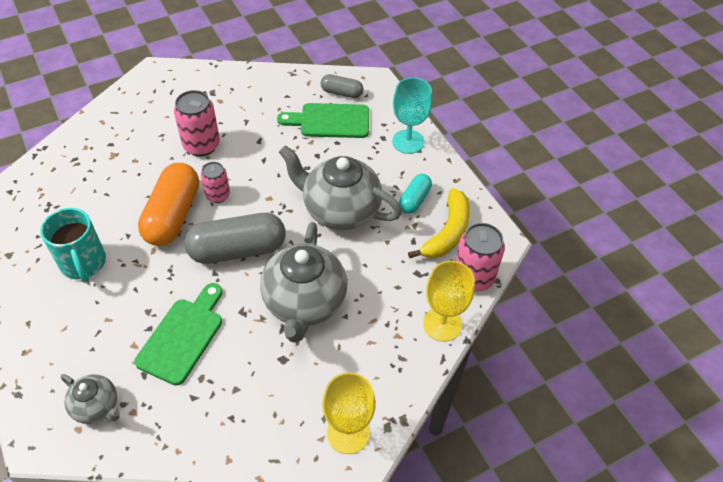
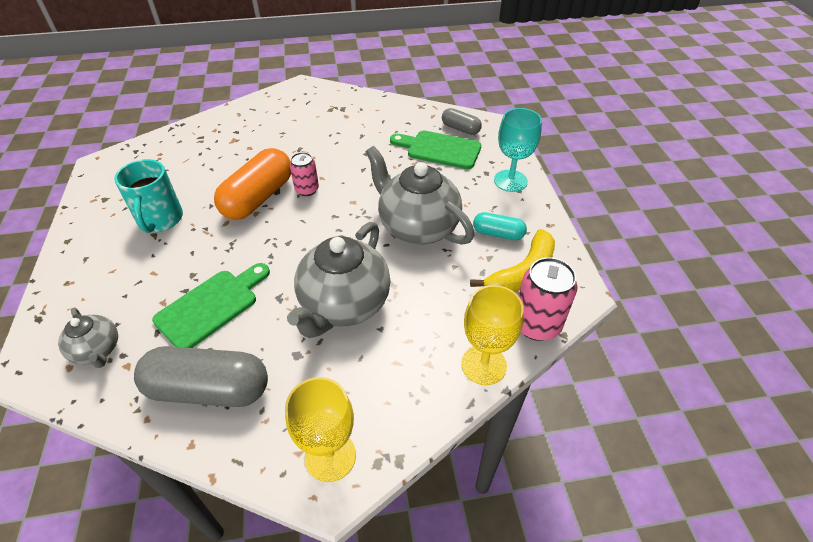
camera: 20 degrees right, 5 degrees down
pink can [174,90,220,156] -> none
grey capsule [185,213,286,264] -> grey capsule moved to [134,346,268,407]
turquoise capsule [399,174,432,214] -> turquoise capsule turned 60 degrees clockwise [473,212,527,240]

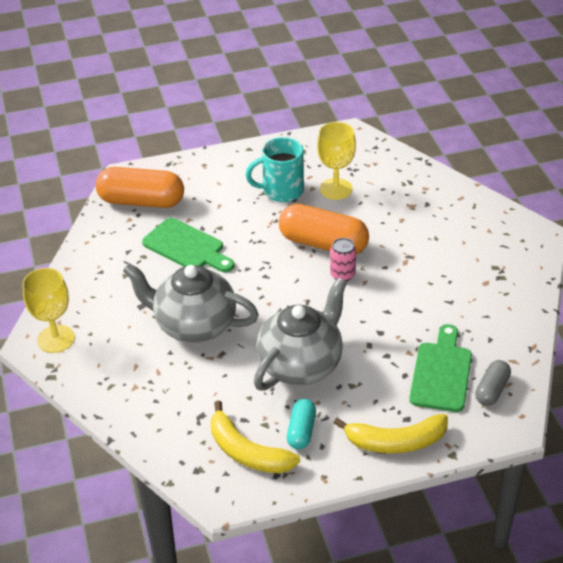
camera: 85 degrees right, 5 degrees down
grey teapot [58,308,118,368] -> orange capsule [95,167,184,208]
grey capsule [134,346,268,407] -> none
yellow goblet [461,285,524,385] -> yellow goblet moved to [317,122,356,200]
turquoise goblet [494,108,542,192] -> yellow banana [334,414,448,453]
pink can [518,257,577,341] -> none

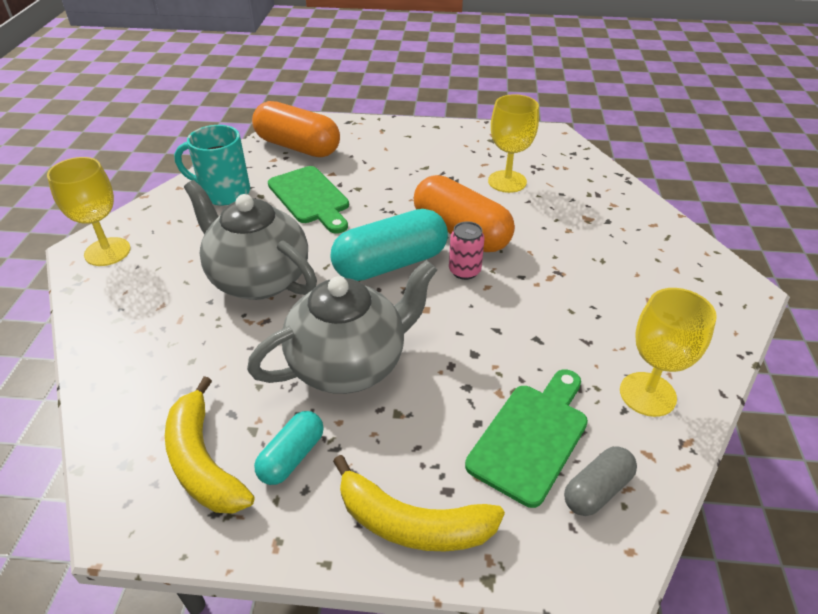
camera: 20 degrees right, 0 degrees up
turquoise mug [246,137,304,202] -> turquoise mug moved to [174,125,250,205]
none -> turquoise capsule [331,209,448,281]
none -> yellow goblet [620,288,717,417]

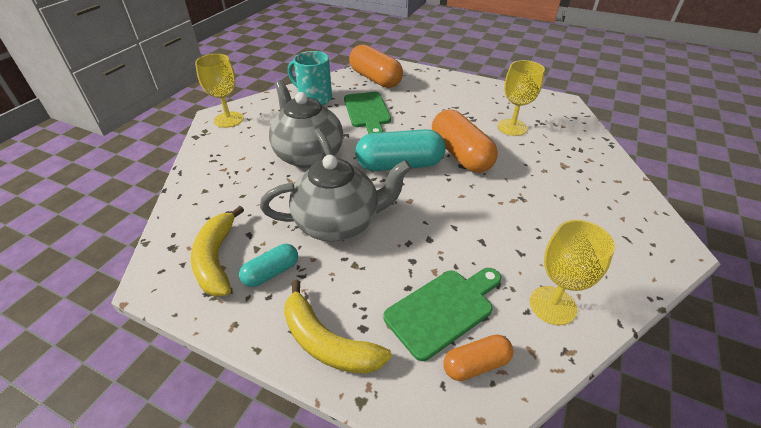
camera: 20 degrees right, 0 degrees up
pink can [449,221,485,280] -> none
grey capsule [564,446,637,516] -> orange capsule [443,334,514,381]

